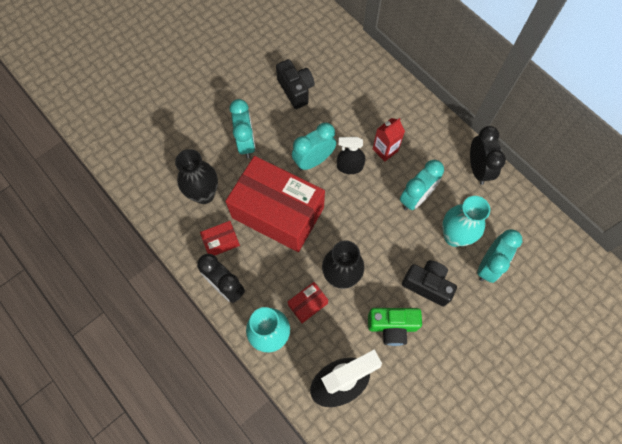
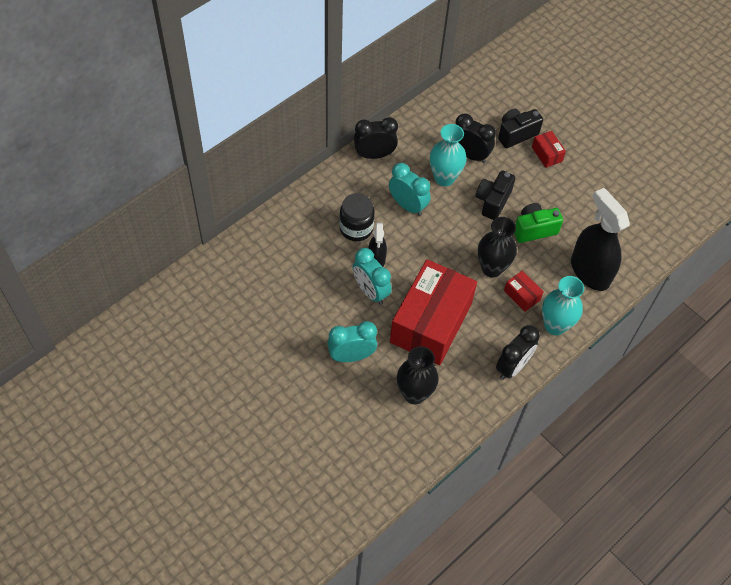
camera: 95 degrees left, 10 degrees down
red box [200,221,240,256] -> red box moved to [532,131,566,168]
black camera [276,59,314,109] -> black camera moved to [498,109,543,148]
green camera [368,308,422,346] -> green camera turned 105 degrees counterclockwise [514,203,563,243]
red carton [373,118,405,162] -> black jar [339,193,375,241]
turquoise clock [477,229,522,283] -> black clock [455,113,496,163]

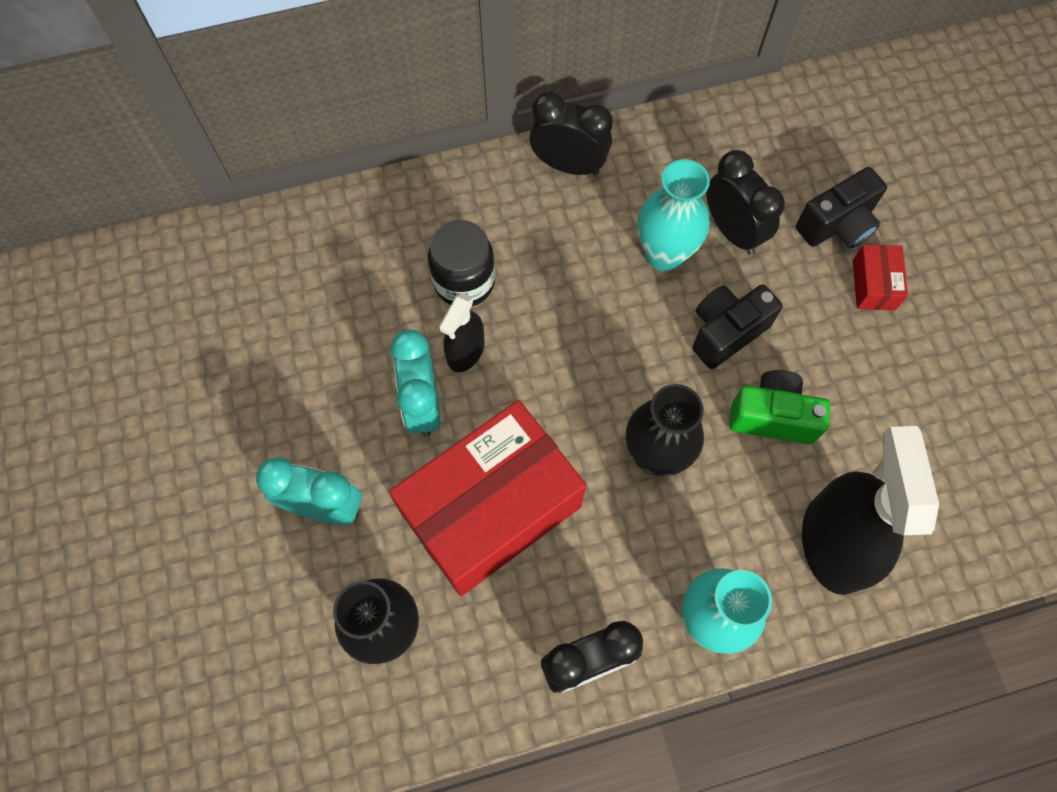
camera: 30 degrees right, 10 degrees up
turquoise clock [389,163,431,216] -> none
black camera [498,109,543,148] -> black camera turned 150 degrees clockwise [796,167,887,249]
red box [504,270,544,312] -> none

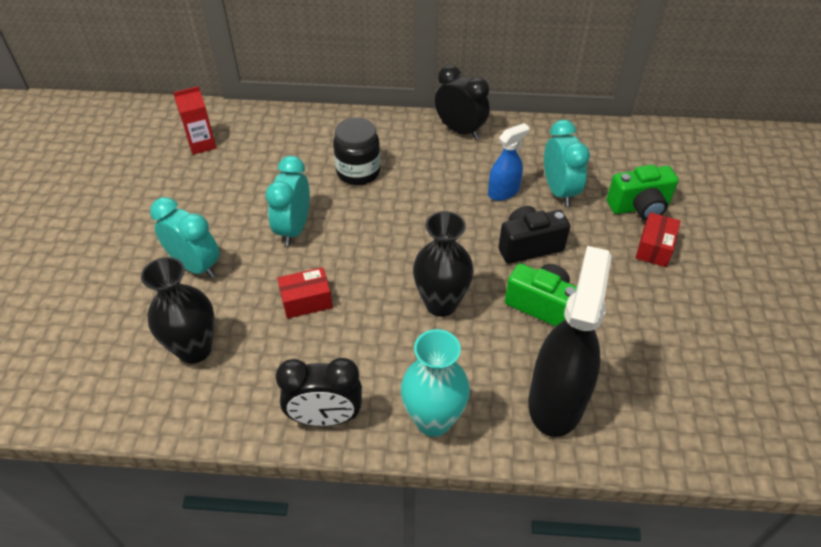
camera: 20 degrees right, 20 degrees down
red box [389,400,586,596] -> red box [277,267,333,319], size x0.40
black spray bottle [439,293,484,372] -> none
turquoise vase [638,159,710,271] -> blue spray bottle [488,123,530,201]
black clock [706,150,785,255] -> turquoise clock [544,120,590,207]
black camera [796,167,887,249] -> green camera [607,165,679,221]
none -> red carton [173,86,216,155]

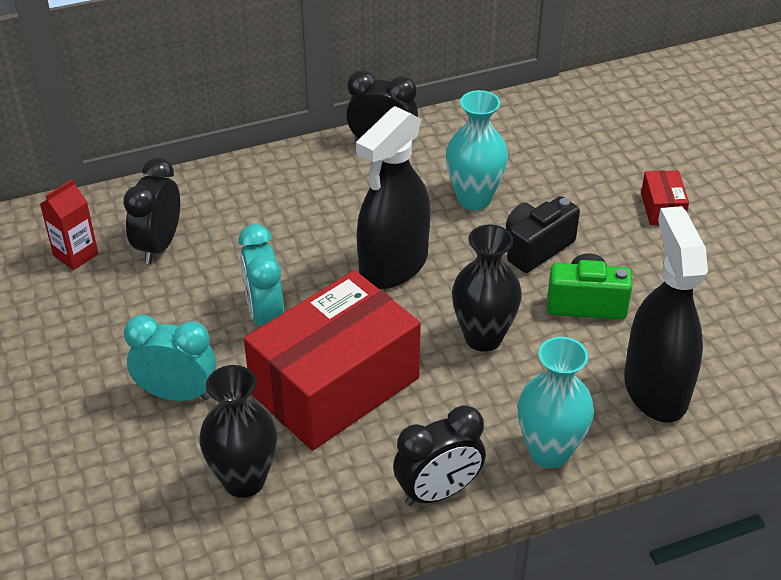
camera: 25 degrees left, 5 degrees down
red box [277,267,333,319] -> red box [244,270,421,451], size x2.48
black jar [333,117,381,185] -> none
blue spray bottle [488,123,530,201] -> turquoise vase [446,90,508,210]
turquoise clock [544,120,590,207] -> none
green camera [607,165,679,221] -> none
none -> black clock [123,158,180,264]
none -> black spray bottle [356,106,431,289]

